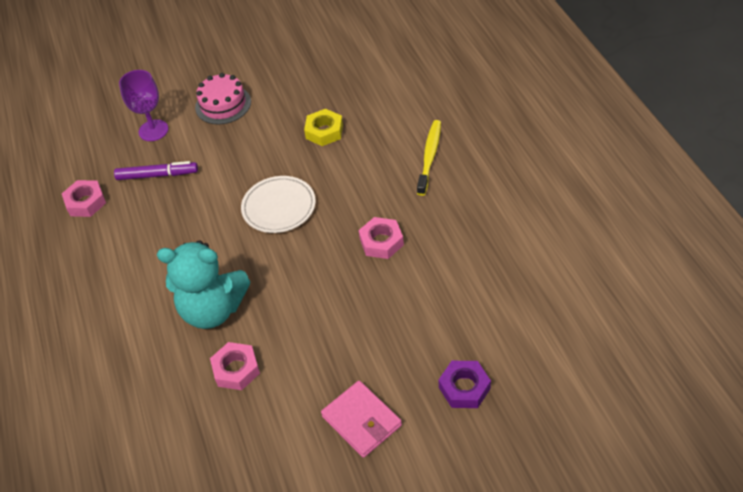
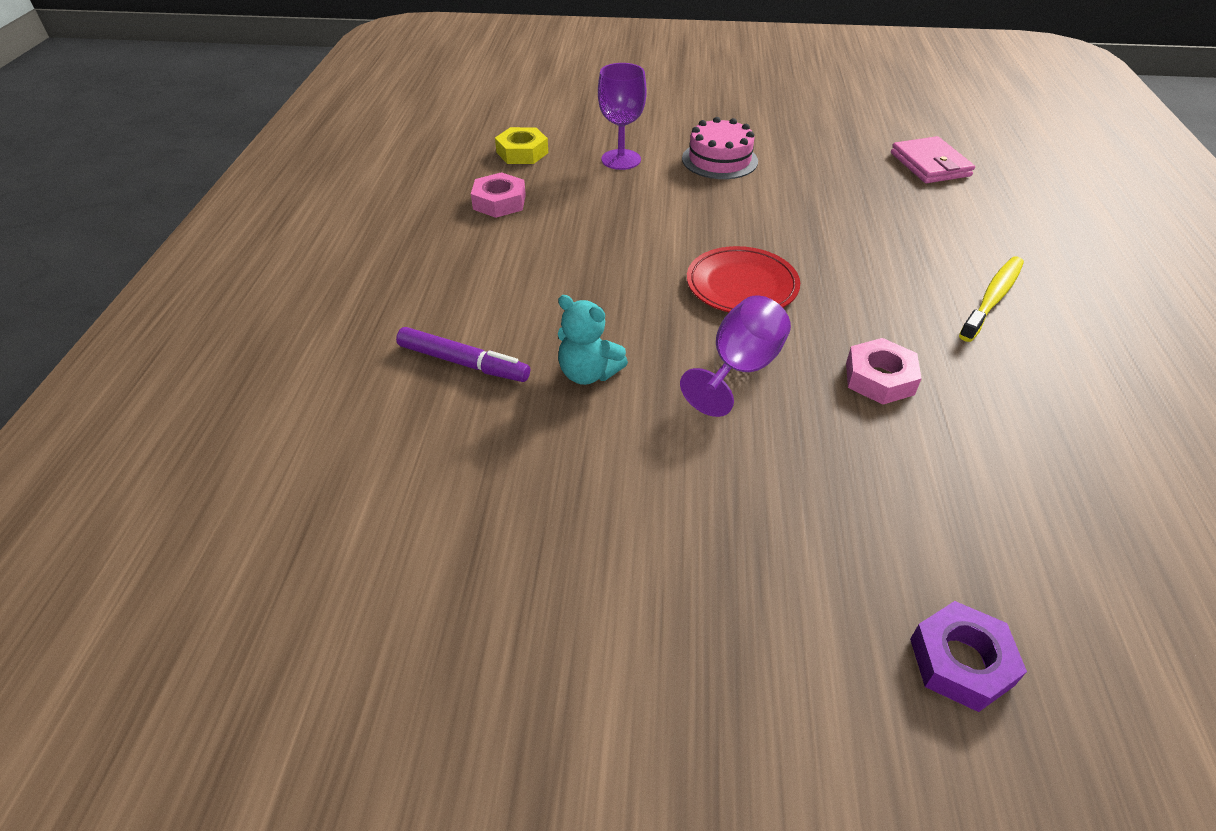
camera: 20 degrees right, 5 degrees down
purple marker [114,161,198,180] -> purple marker moved to [396,327,530,382]
turquoise teddy bear [157,240,251,329] -> turquoise teddy bear [558,295,628,385], size x0.56
pink nut [210,342,260,390] -> none
white plate [241,176,316,233] -> red plate [687,246,800,312]
yellow nut [304,109,343,146] -> yellow nut moved to [495,127,548,164]
pink wallet [321,381,402,458] -> pink wallet moved to [891,136,975,183]
none -> purple goblet [680,295,791,417]

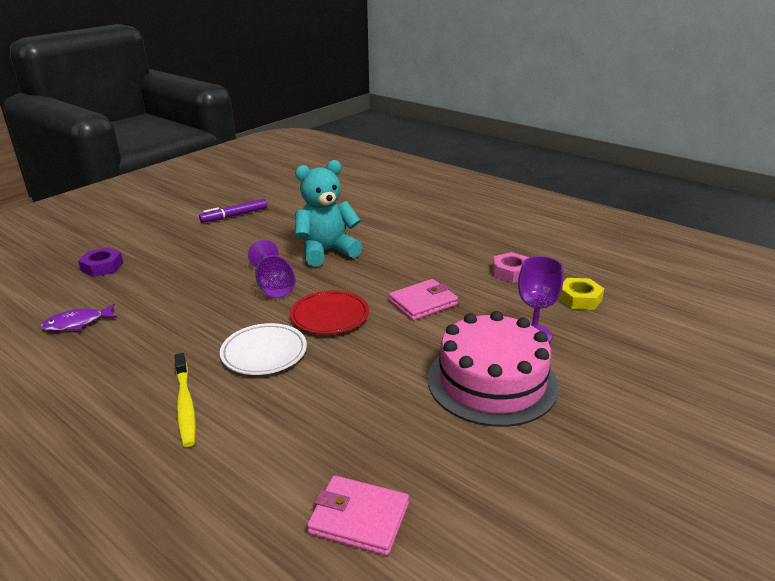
camera: 125 degrees right, 15 degrees down
purple marker [396,327,530,382] -> purple marker moved to [199,199,267,223]
turquoise teddy bear [558,295,628,385] -> turquoise teddy bear [295,160,363,267], size x1.78
pink cake [682,117,758,179] -> pink cake [428,311,559,427], size x1.69
pink nut [846,338,922,405] -> none
none -> purple fish [40,303,117,331]
none -> white plate [220,323,307,375]
none -> pink wallet [389,279,458,320]

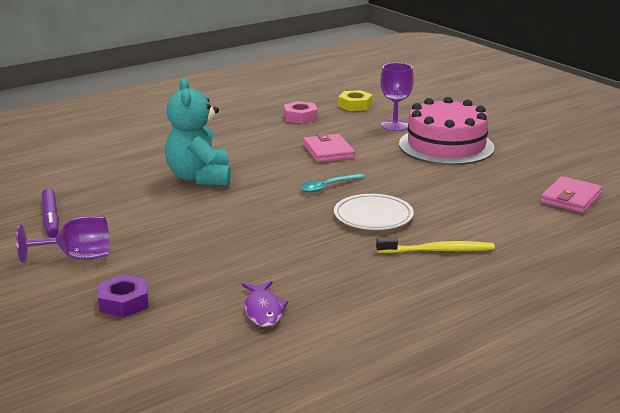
camera: 75 degrees left, 5 degrees down
purple goblet [248,240,296,298] -> purple goblet moved to [16,216,110,263]
red plate [290,290,369,334] -> turquoise spoon [300,174,365,193]

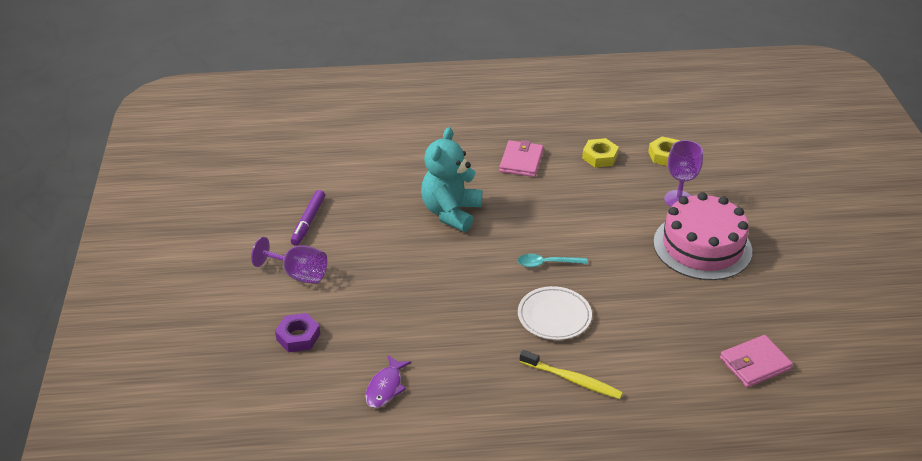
camera: 30 degrees right, 15 degrees up
pink nut [284,101,317,124] -> yellow nut [582,138,619,167]
pink wallet [303,133,355,163] -> pink wallet moved to [499,140,544,177]

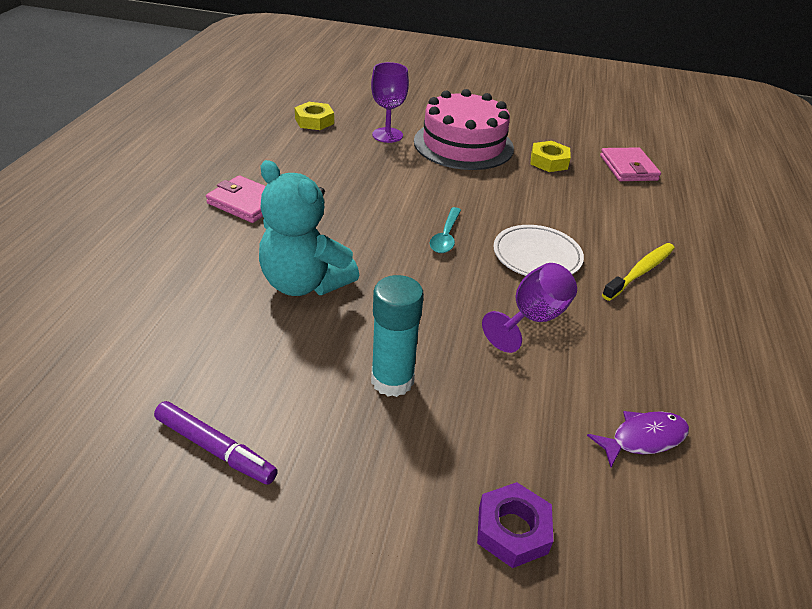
camera: 75 degrees left, 0 degrees up
purple goblet [251,237,327,284] -> purple goblet moved to [482,263,577,353]
purple fish [365,355,412,408] -> purple fish turned 60 degrees counterclockwise [587,411,689,467]
yellow nut [582,138,619,167] -> yellow nut moved to [531,141,571,172]
none -> turquoise glue stick [371,275,424,397]

